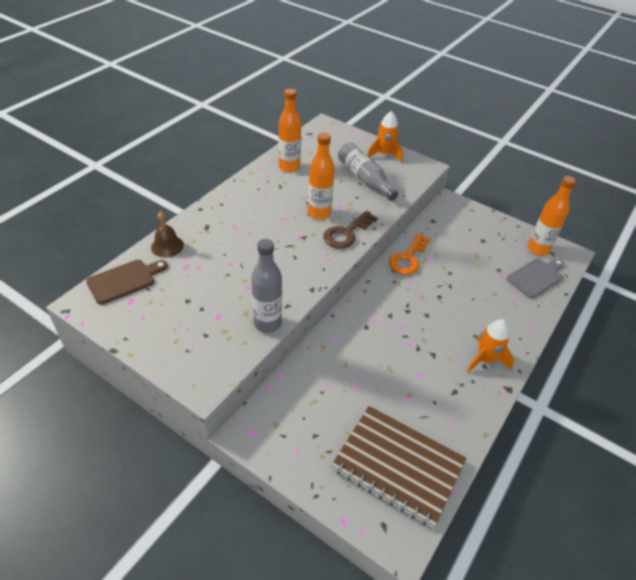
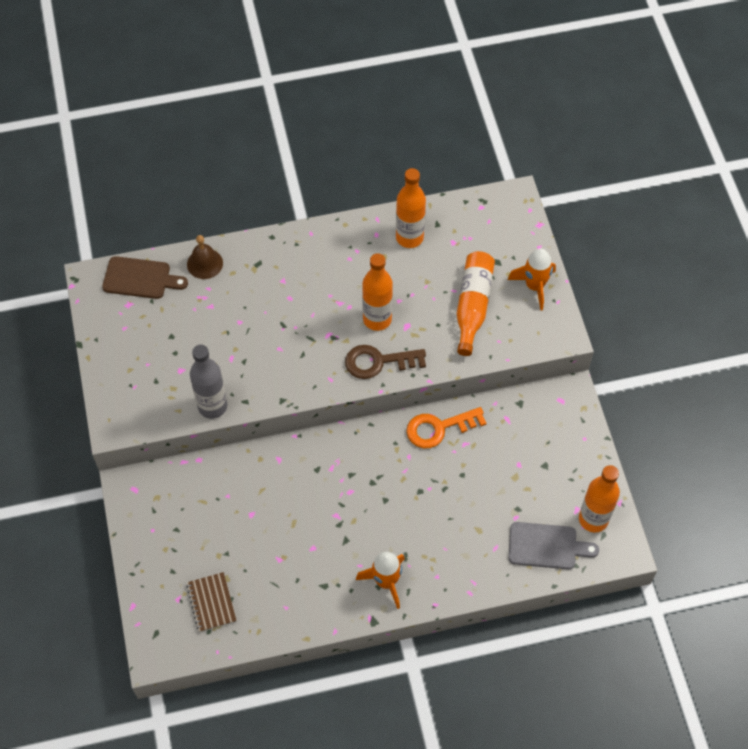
camera: 45 degrees right, 15 degrees up
brown notebook [331,406,466,528] -> brown notebook [186,572,237,632], size x0.48
grey bottle [338,142,398,201] -> orange bottle [457,251,495,356]

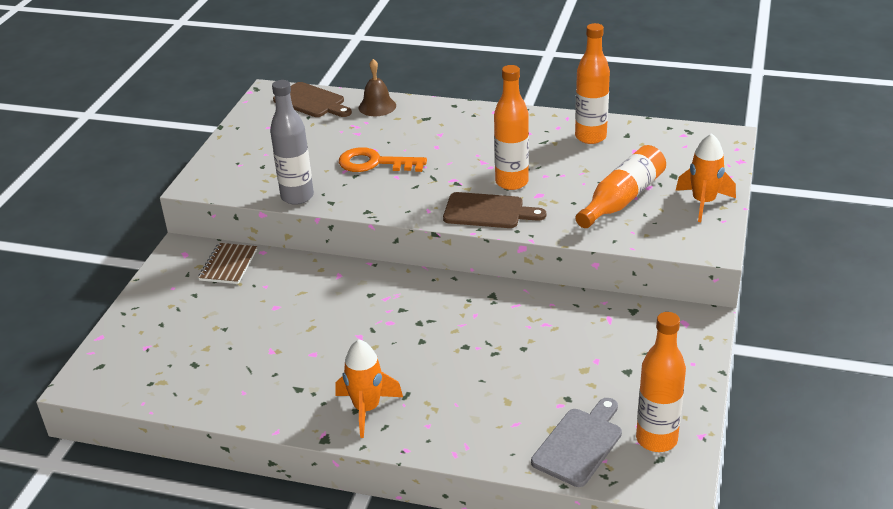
camera: 30 degrees right, 25 degrees down
brown notebook [186,572,237,632] -> brown notebook moved to [198,243,257,284]
brown key [345,345,426,379] -> brown cutting board [443,192,546,228]
orange key [406,407,486,448] -> orange key moved to [339,147,427,172]
grey cutting board [509,522,599,569] -> grey cutting board turned 90 degrees counterclockwise [531,398,622,487]

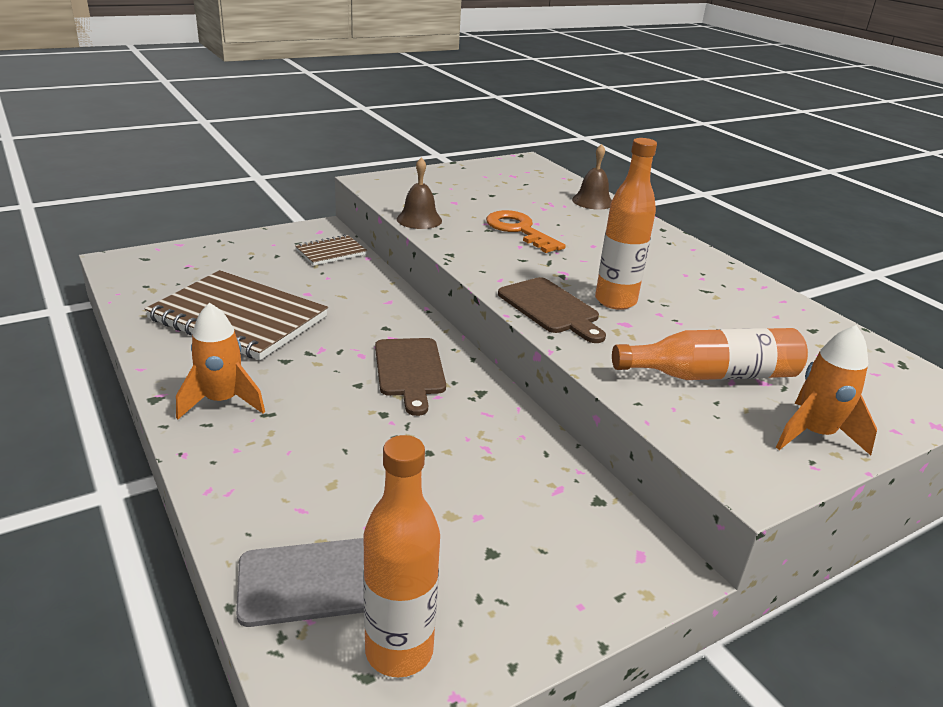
camera: 40 degrees right, 5 degrees down
grey bottle [270,80,314,205] -> brown bell [397,157,442,229]
brown cutting board [273,82,352,117] -> brown cutting board moved to [375,338,446,416]
orange bottle [575,23,610,144] -> none
none -> brown notebook [145,270,328,360]

